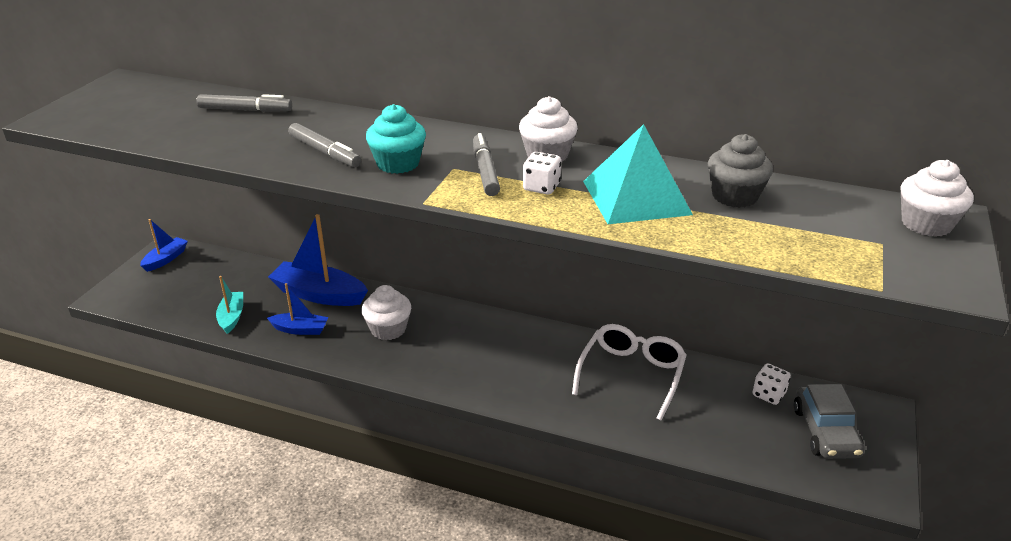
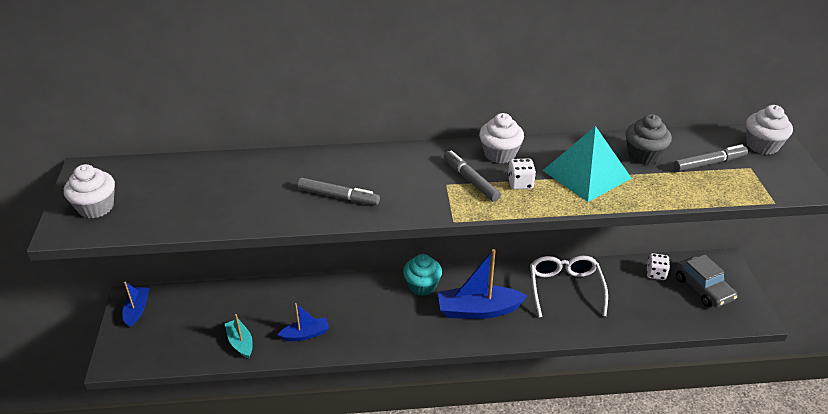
camera: 25 degrees left, 5 degrees up
grey marker [196,94,292,112] -> grey marker moved to [673,144,748,172]
blue boat [268,214,368,306] -> blue boat moved to [438,249,528,319]
white cupcake [361,285,411,340] -> white cupcake moved to [64,164,115,218]
turquoise cupcake [366,104,426,174] -> turquoise cupcake moved to [403,254,442,296]

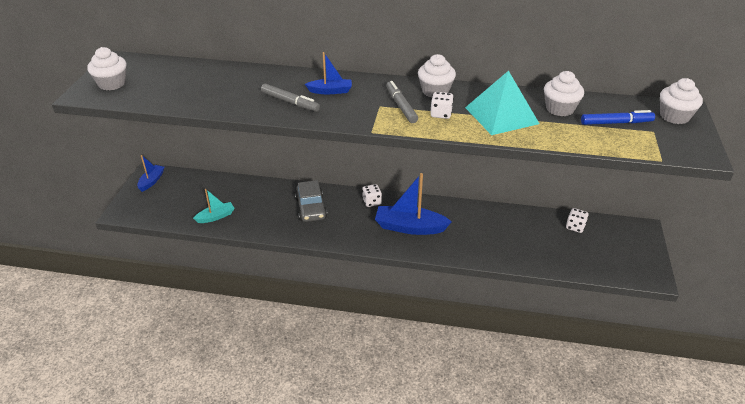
camera: 15 degrees right, 0 degrees up
turquoise boat [225,314,253,359] -> turquoise boat turned 75 degrees clockwise [193,189,235,223]
blue boat [277,303,329,341] -> blue boat moved to [305,52,352,94]
turquoise cupcake [403,254,442,296] -> white dice [362,184,382,207]
white glasses [530,256,608,318] -> none
grey cupcake [626,114,672,165] -> white cupcake [544,71,584,116]
grey marker [673,144,748,172] -> blue marker [581,110,655,125]
grey car [675,254,737,308] -> grey car moved to [295,180,327,222]

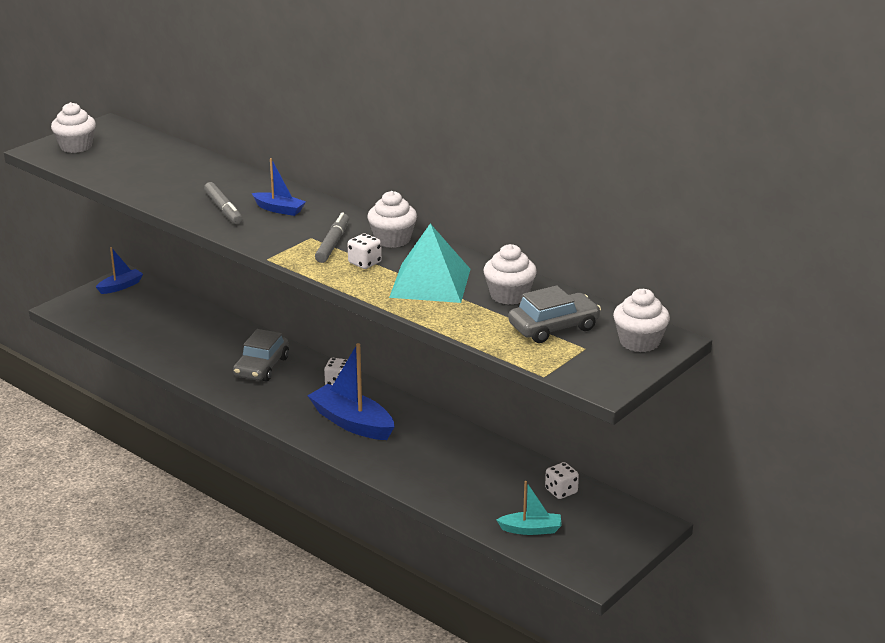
camera: 30 degrees right, 10 degrees down
turquoise boat [193,189,235,223] -> turquoise boat moved to [497,481,562,535]
blue marker [581,110,655,125] -> grey car [508,285,601,343]

